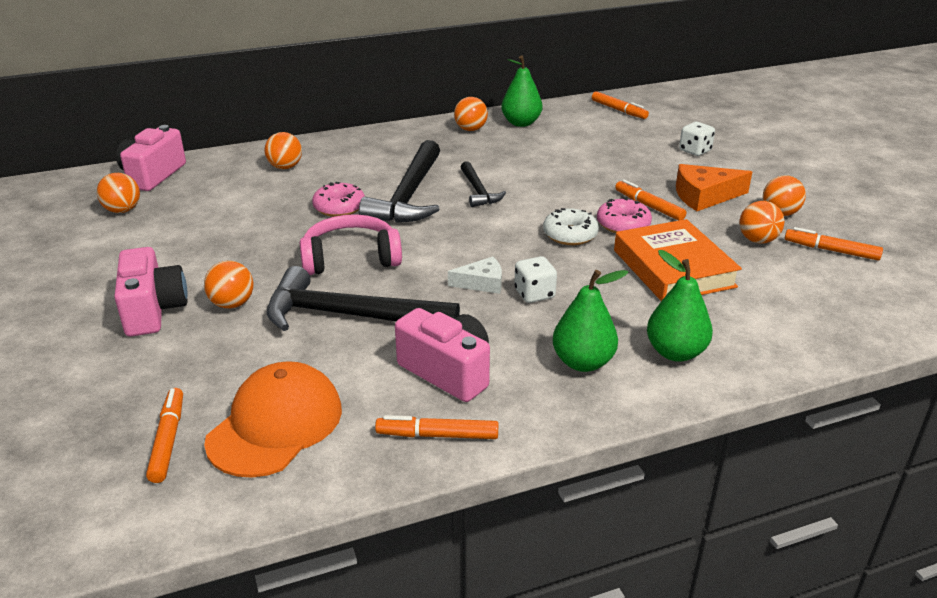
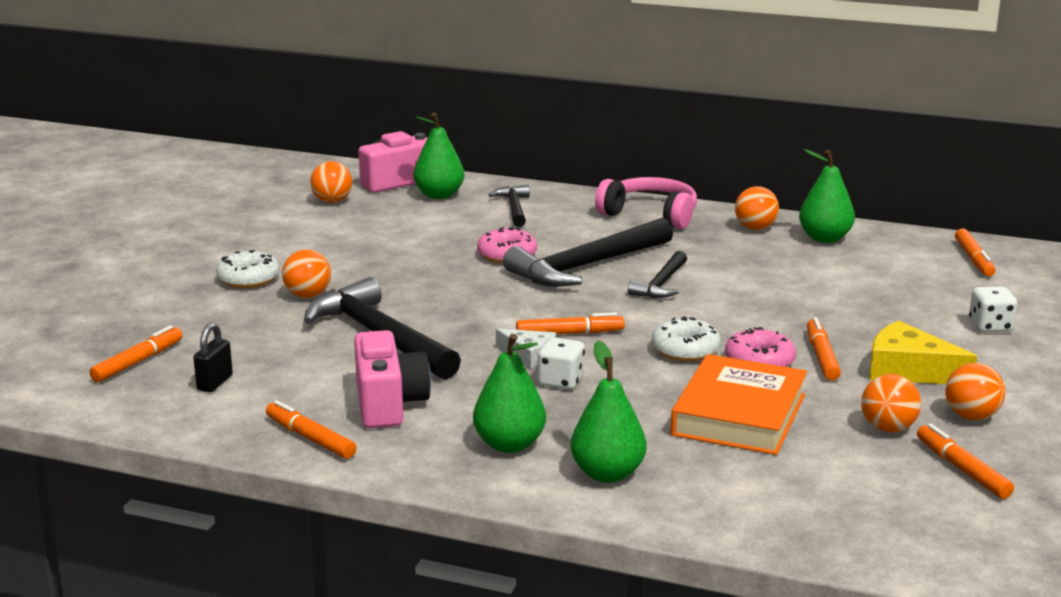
camera: 40 degrees right, 10 degrees down
pink camera [114,247,188,337] -> white donut [216,250,280,288]
orange cap [204,361,342,478] -> black padlock [193,323,233,392]
orange ball [264,132,302,169] -> black hammer [489,185,530,227]
pink headphones [300,214,402,275] -> pink headphones moved to [595,177,697,229]
orange cheese [676,164,752,211] -> yellow cheese [870,320,977,384]
none -> green pear [414,113,464,199]
none -> orange marker [516,312,625,334]

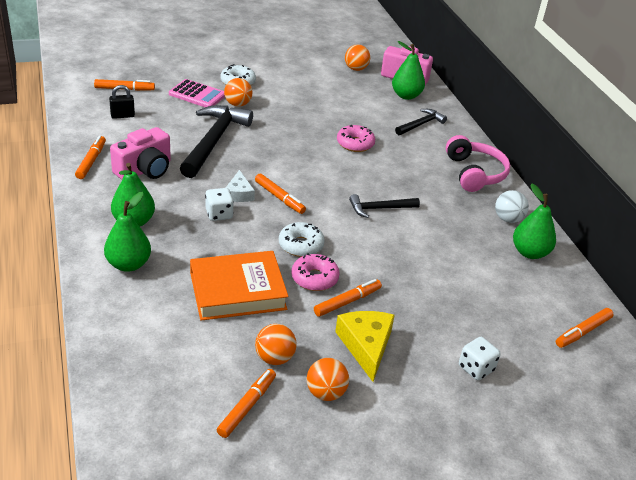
camera: 50 degrees right, 15 degrees up
black hammer [503,218,673,287] -> none
orange ball [735,186,779,230] -> white ball [495,190,529,223]
none -> pink calculator [169,79,225,107]

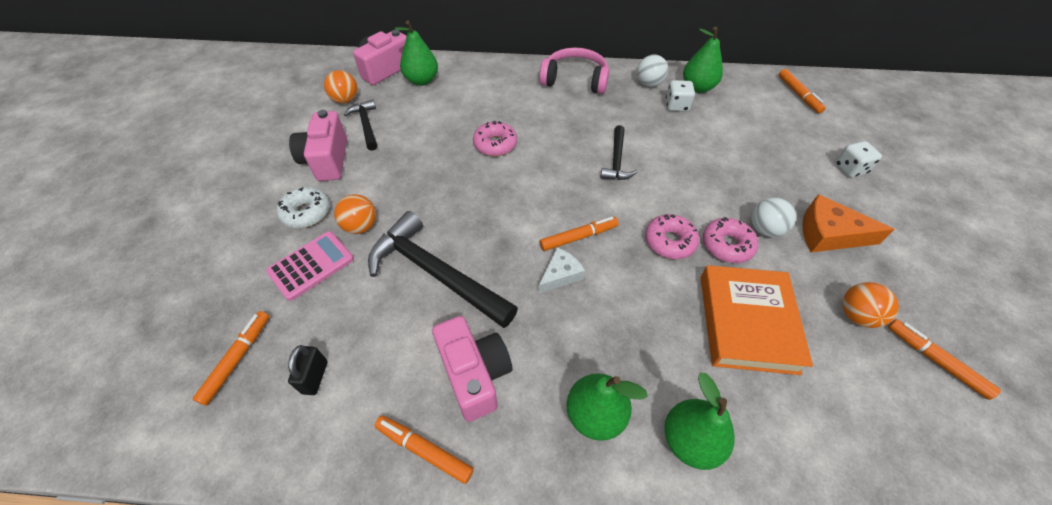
camera: 65 degrees left, 15 degrees up
white dice [205,188,234,221] -> white dice moved to [666,80,695,112]
white cheese [226,170,255,202] -> white cheese turned 60 degrees counterclockwise [538,247,585,294]
white donut [279,222,325,257] -> pink donut [645,214,699,259]
orange ball [307,358,349,401] -> none
orange marker [314,279,382,317] -> white ball [751,197,796,237]
yellow cheese [335,311,395,382] -> orange cheese [802,194,895,252]
black hammer [395,109,447,135] -> black hammer moved to [344,99,377,151]
none -> pink camera [289,110,347,181]

